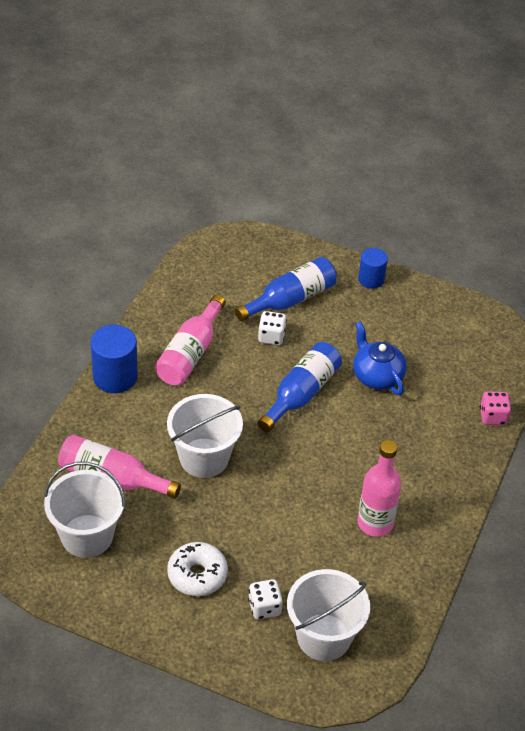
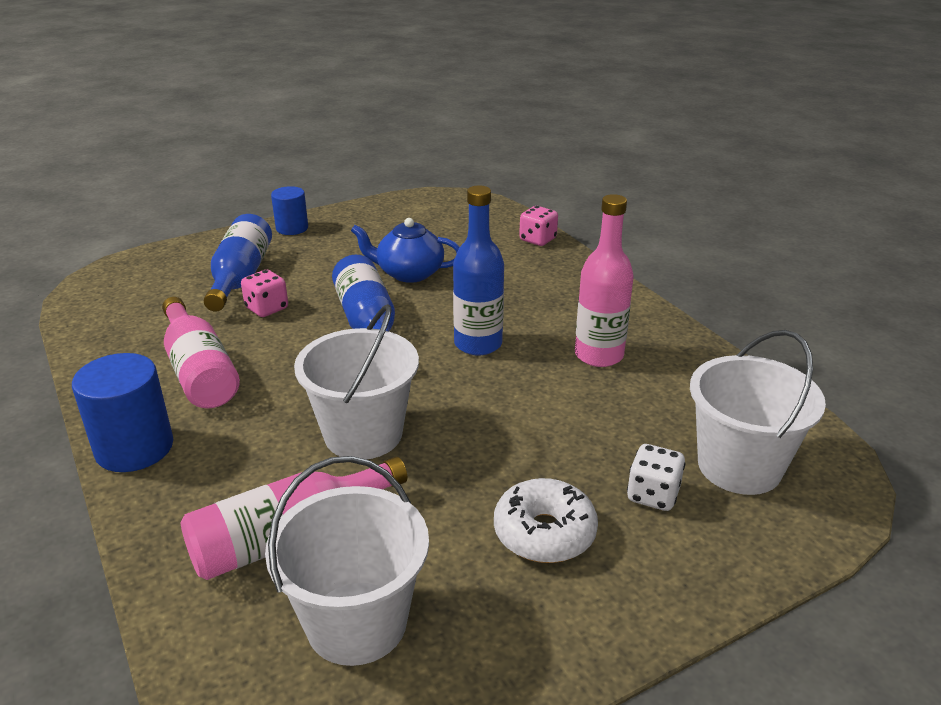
camera: 50 degrees left, 15 degrees down
white dice [258,311,287,345] -> pink dice [241,270,288,317]
none -> blue bottle [453,186,504,356]

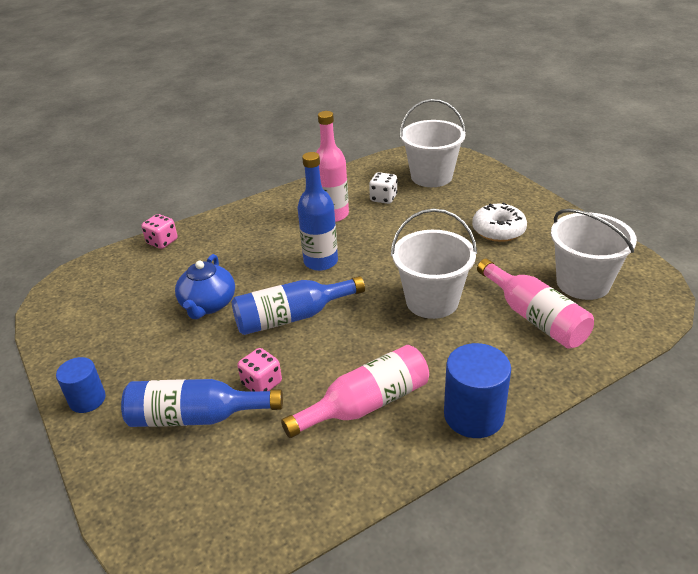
camera: 90 degrees left, 5 degrees up
white dice [627,444,686,511] -> white dice moved to [369,172,398,204]

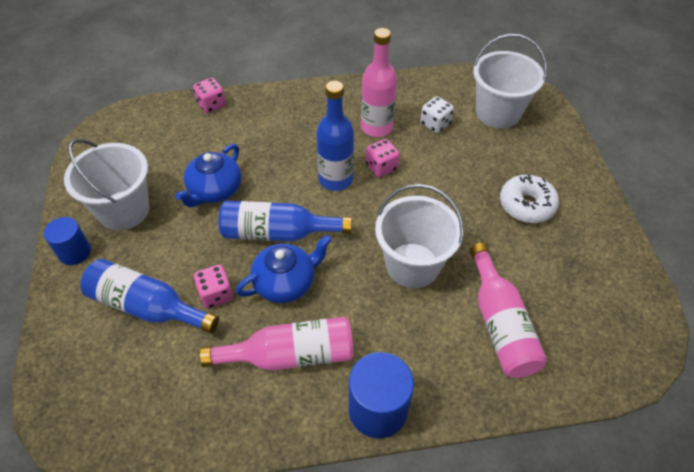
camera: 20 degrees right, 15 degrees up
white bucket [551,209,637,300] -> white bucket moved to [64,139,149,231]
none -> blue teapot [236,235,332,303]
none -> pink dice [366,139,400,177]

